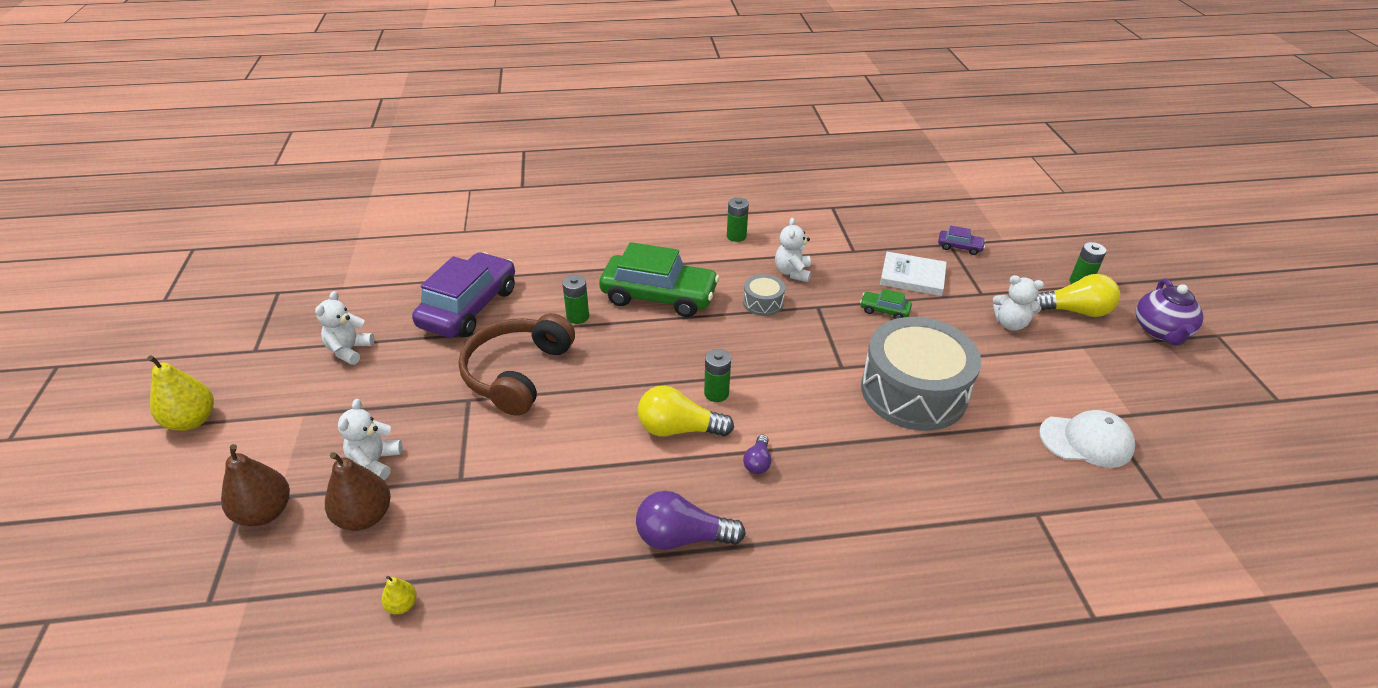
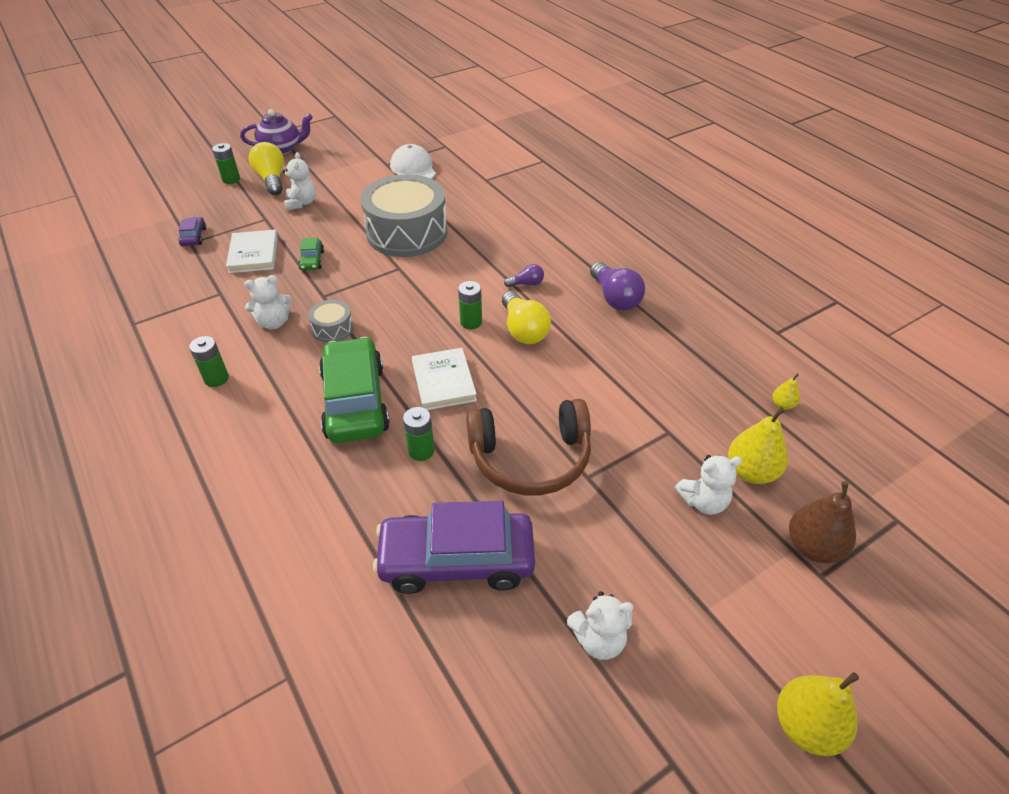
camera: 115 degrees left, 5 degrees up
brown pear [325,452,391,531] -> yellow pear [728,407,788,484]
none -> white book [412,348,477,410]

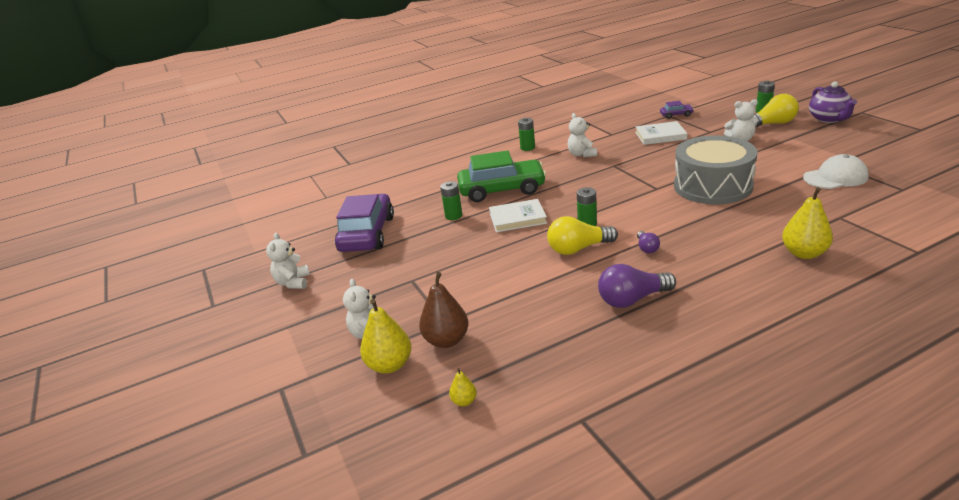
camera: 100 degrees right, 15 degrees down
green car [298,237,324,270] -> none
grey drum [308,300,354,343] -> none
brown headphones [466,399,591,495] -> none
yellow pear [777,672,859,756] -> yellow pear moved to [782,187,833,259]
brown pear [789,481,856,563] -> brown pear moved to [419,272,468,348]

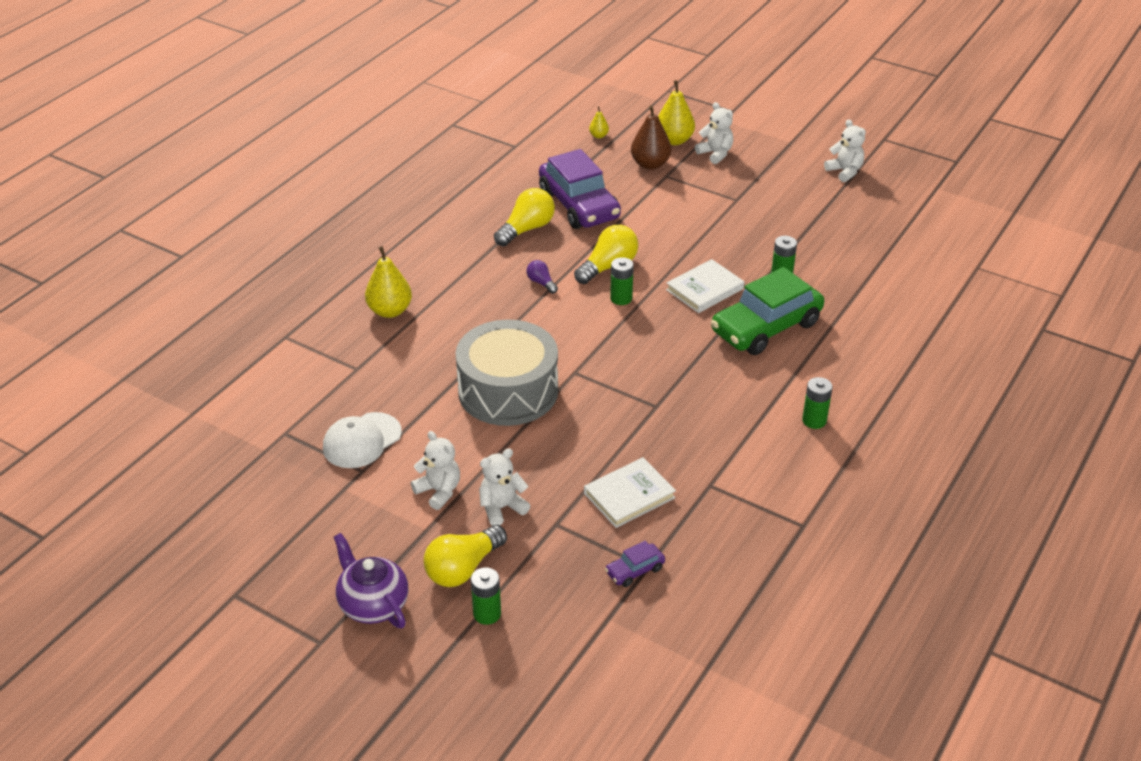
camera: 145 degrees right, 10 degrees up
purple car [335,194,394,252] -> purple car moved to [539,149,621,229]
white teddy bear [568,113,597,158] -> white teddy bear moved to [411,431,460,510]
purple light bulb [598,264,676,308] -> yellow light bulb [494,188,555,246]

